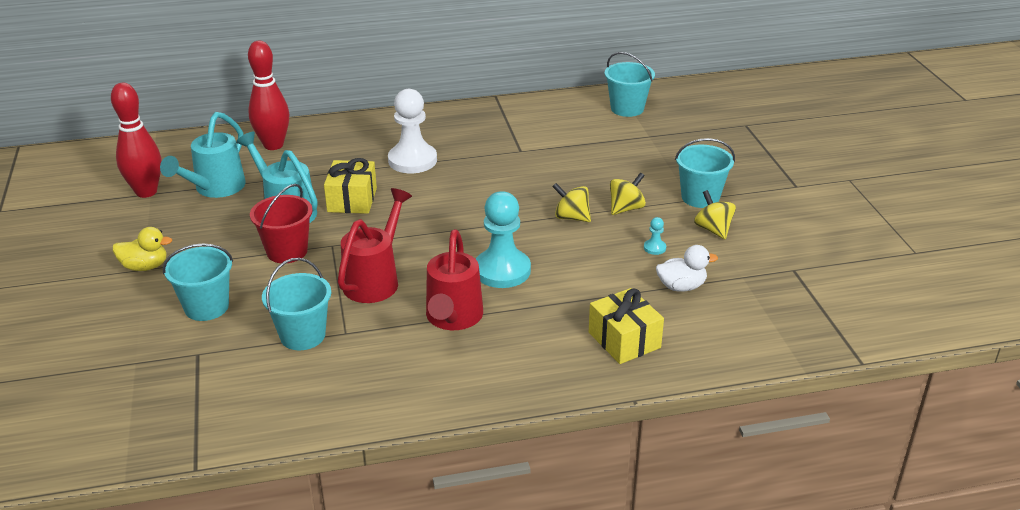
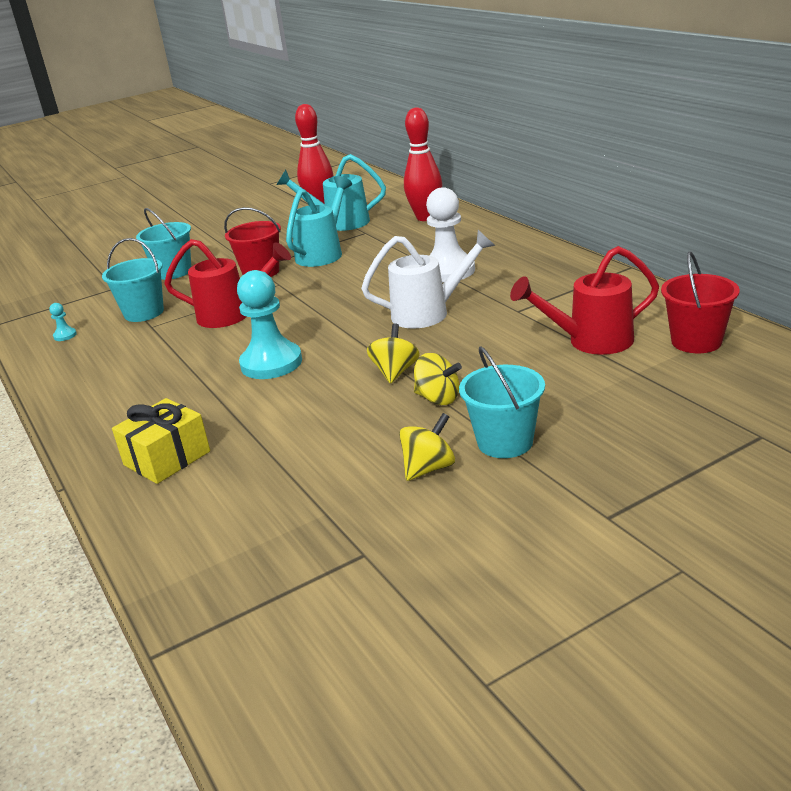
camera: 75 degrees right, 5 degrees down
yellow duck [113,227,172,271] -> none
yellow gift [324,158,377,214] -> none
red watering can [426,229,483,330] -> red watering can moved to [510,246,659,355]
turquoise bucket [605,52,655,117] -> red bucket [661,251,740,353]
turquoise pawn [644,217,666,255] -> turquoise pawn moved to [49,303,77,341]
white duck [656,245,718,292] -> none
none -> white watering can [361,230,495,329]

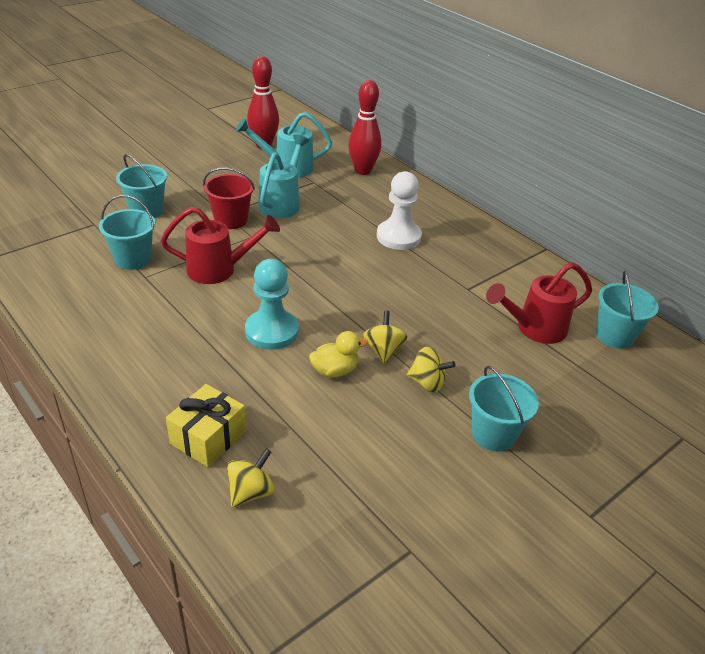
camera: 15 degrees left, 10 degrees up
turquoise pawn [49,303,77,341] -> none
white watering can [361,230,495,329] -> none
yellow spinning top [399,413,455,481] -> yellow spinning top moved to [227,449,275,508]
red bucket [661,251,740,353] -> turquoise bucket [596,271,659,349]
none -> yellow duck [309,331,368,378]

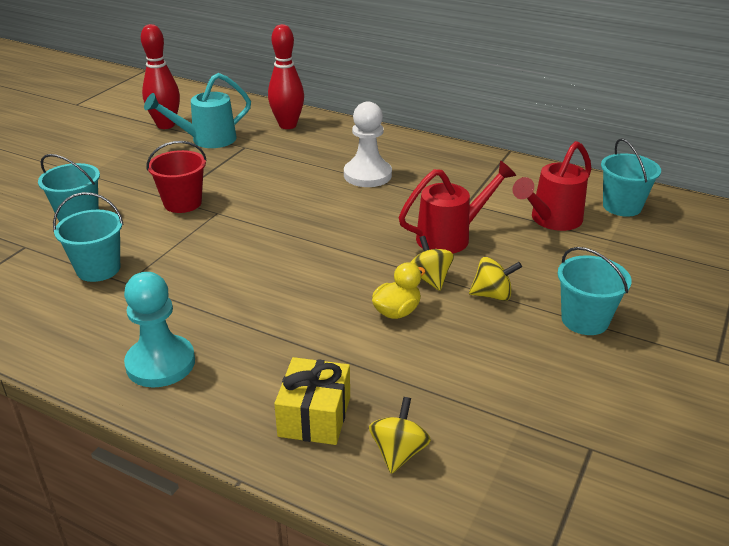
camera: 20 degrees left, 5 degrees down
red watering can [161,207,280,284] -> red watering can moved to [399,161,516,253]
turquoise pawn [245,259,299,350] -> turquoise pawn moved to [124,272,195,387]
turquoise watering can [258,134,309,218] -> none

